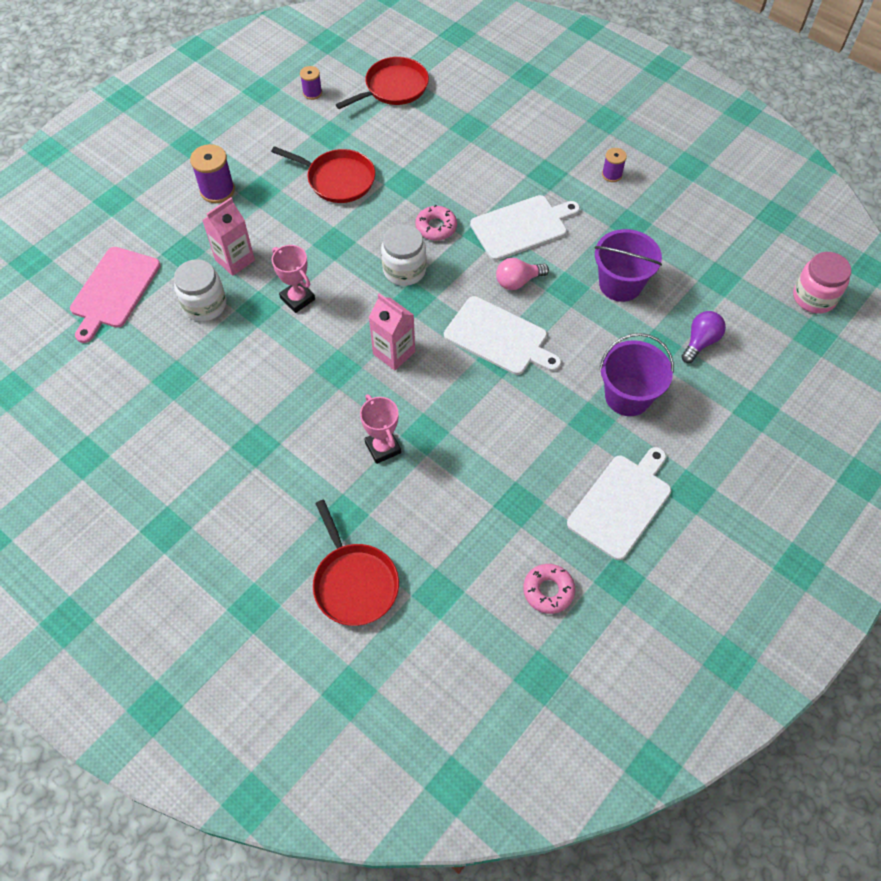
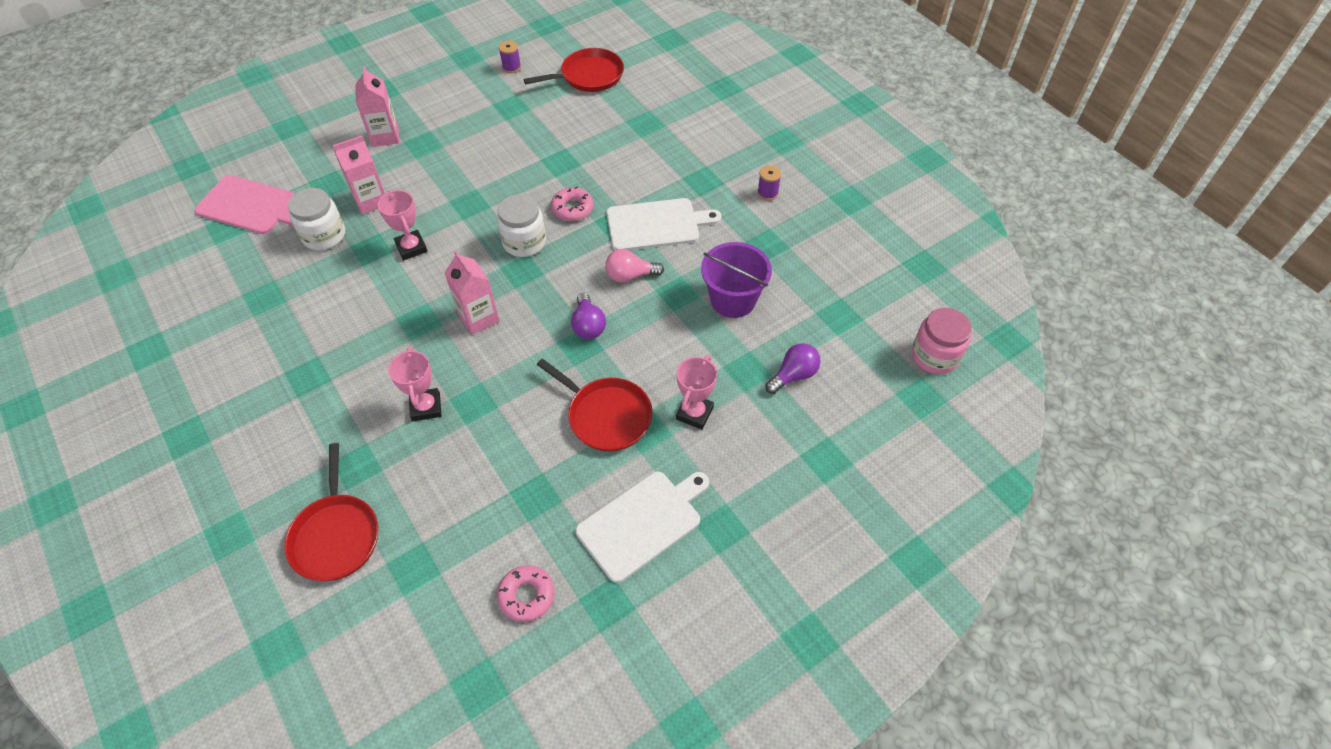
camera: 15 degrees right, 5 degrees down
pink cutting board [70,247,161,343] -> pink cutting board turned 105 degrees counterclockwise [195,175,294,234]
purple spool [190,144,235,203] -> pink carton [355,66,399,147]
red pan [271,146,375,203] -> red pan moved to [537,359,652,452]
white cutting board [444,296,561,375] -> purple light bulb [571,293,606,339]
purple bucket [599,333,674,416] -> pink trophy [676,355,717,430]

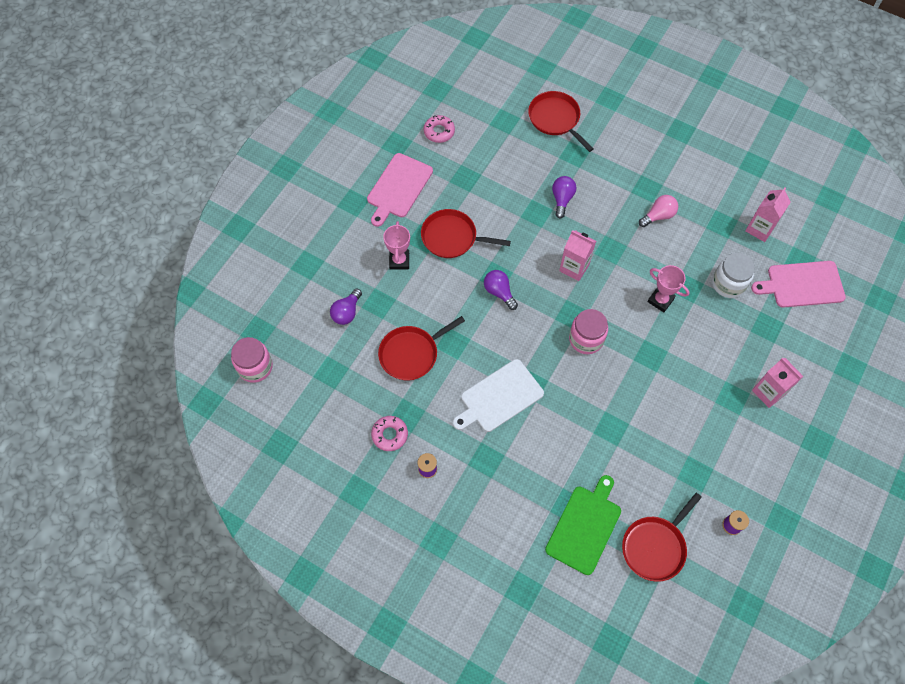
camera: 155 degrees right, 10 degrees up
pink carton [332,135,385,215] -> pink carton moved to [745,187,791,242]
pink trophy [388,347,441,422] -> purple light bulb [552,176,576,219]
white jar [497,194,546,257] -> pink jar [569,309,608,354]
pink donut [551,187,593,221] -> pink donut moved to [371,416,408,451]
white cutting board [575,471,709,583] -> pink cutting board [367,153,433,227]
pink light bulb [605,249,664,283] -> pink light bulb moved to [639,195,678,227]
purple bucket [701,242,772,318] -> red pan [378,316,465,380]
none -> green cutting board [545,475,621,575]

